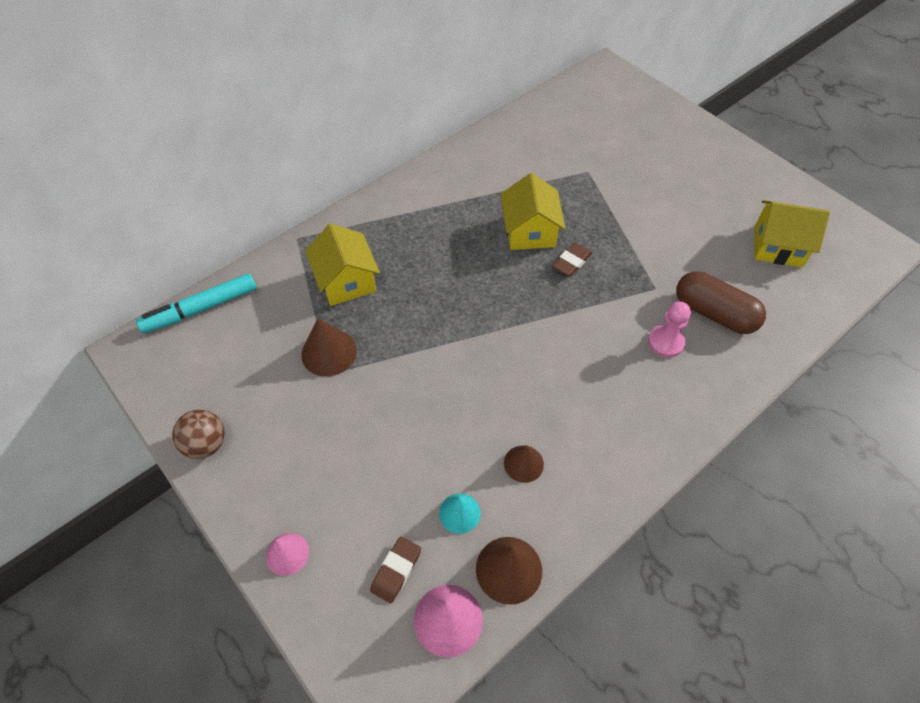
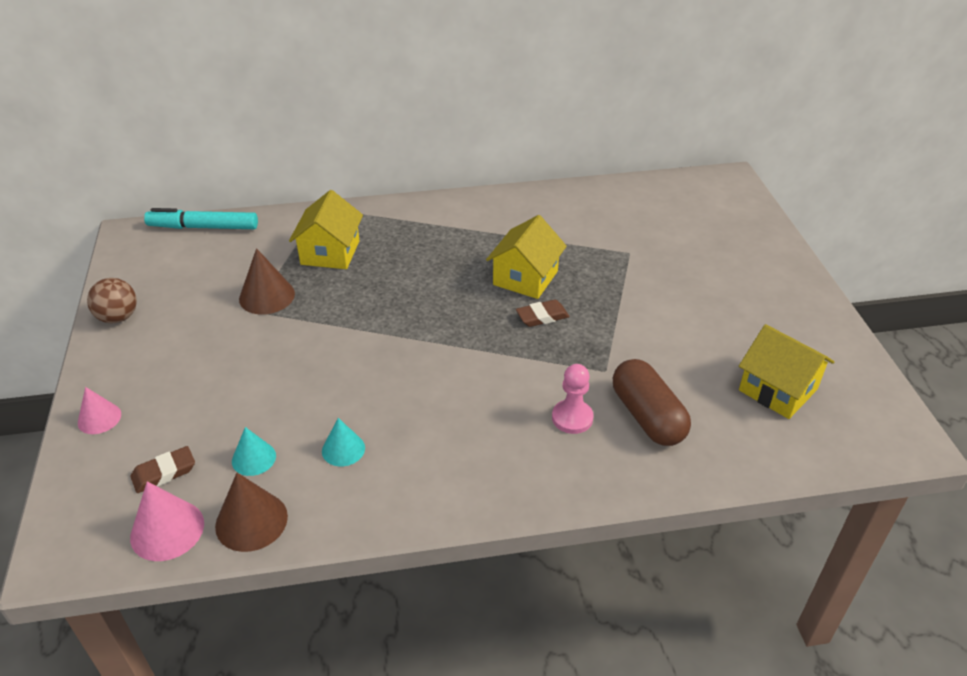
camera: 30 degrees right, 15 degrees down
brown cone [504,445,544,483] -> turquoise cone [322,418,365,466]

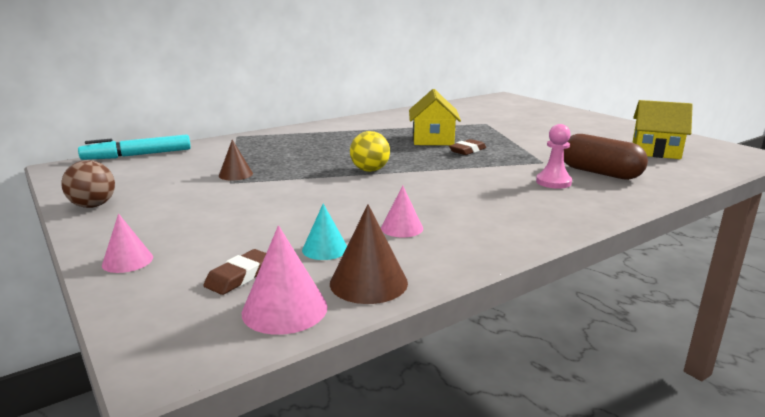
camera: 25 degrees left, 20 degrees down
brown cone [239,248,295,314] -> brown cone [219,140,253,180], size x0.65
yellow house [289,190,363,269] -> none
turquoise cone [322,418,365,466] -> pink cone [381,185,423,238]
none -> yellow ball [350,131,390,172]

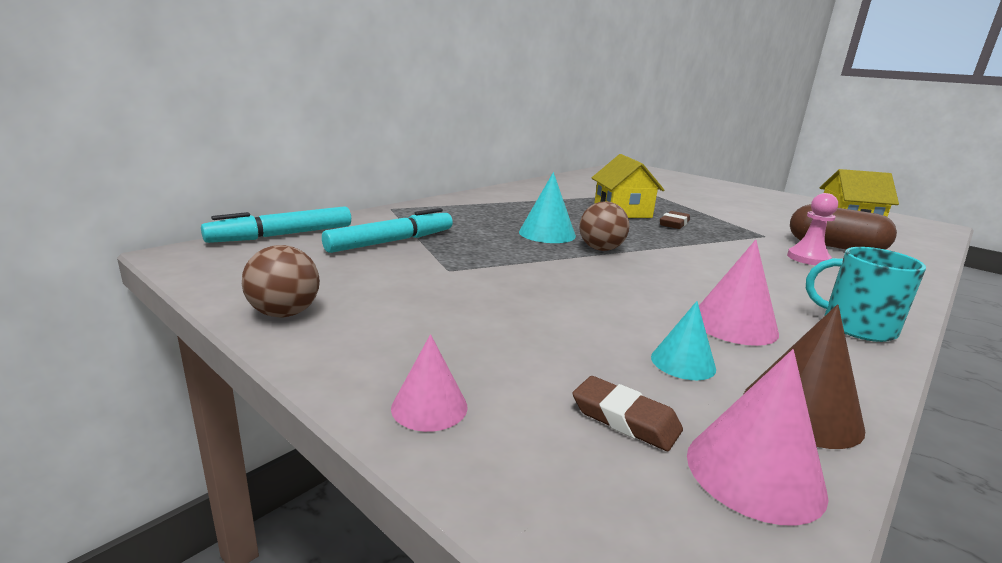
camera: 15 degrees left, 0 degrees up
brown eraser [203,249,266,295] -> brown eraser turned 75 degrees counterclockwise [573,376,683,451]
brown cone [219,140,253,180] -> none
yellow ball [350,131,390,172] -> brown ball [579,201,629,251]
pink cone [381,185,423,238] -> pink cone [699,240,779,346], size x1.53
none -> turquoise marker [322,208,453,253]
none -> turquoise cone [519,172,576,243]
none -> turquoise mug [806,247,926,342]

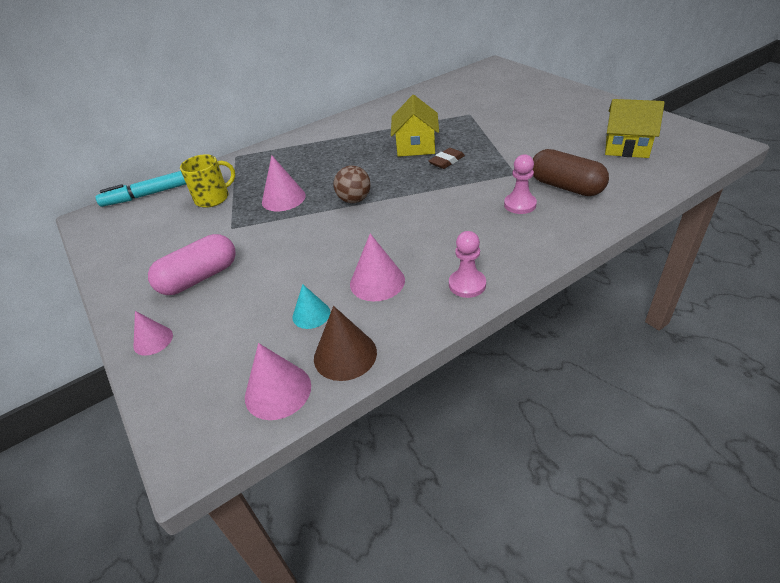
camera: 20 degrees right, 20 degrees up
brown ball [242,245,320,317] -> none
turquoise marker [322,208,453,253] -> yellow mug [180,154,236,208]
turquoise cone [519,172,576,243] -> none
brown eraser [573,376,683,451] -> none
turquoise mug [806,247,926,342] -> pink pawn [449,231,486,298]
none -> pink capsule [148,234,236,295]
none -> pink cone [262,155,306,211]

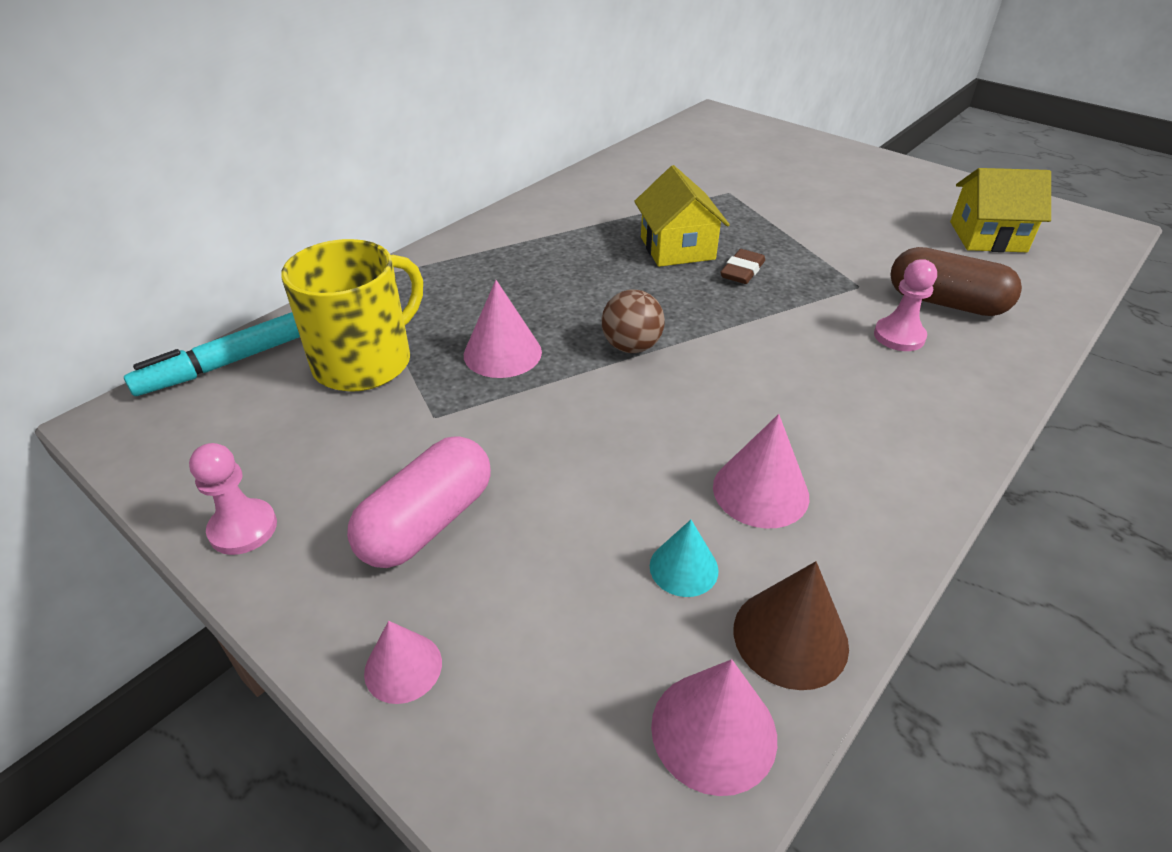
camera: 20 degrees left, 0 degrees up
yellow mug [180,154,236,208] -> yellow mug [281,239,423,392], size x1.53
pink pawn [449,231,486,298] -> pink pawn moved to [189,443,277,555]

